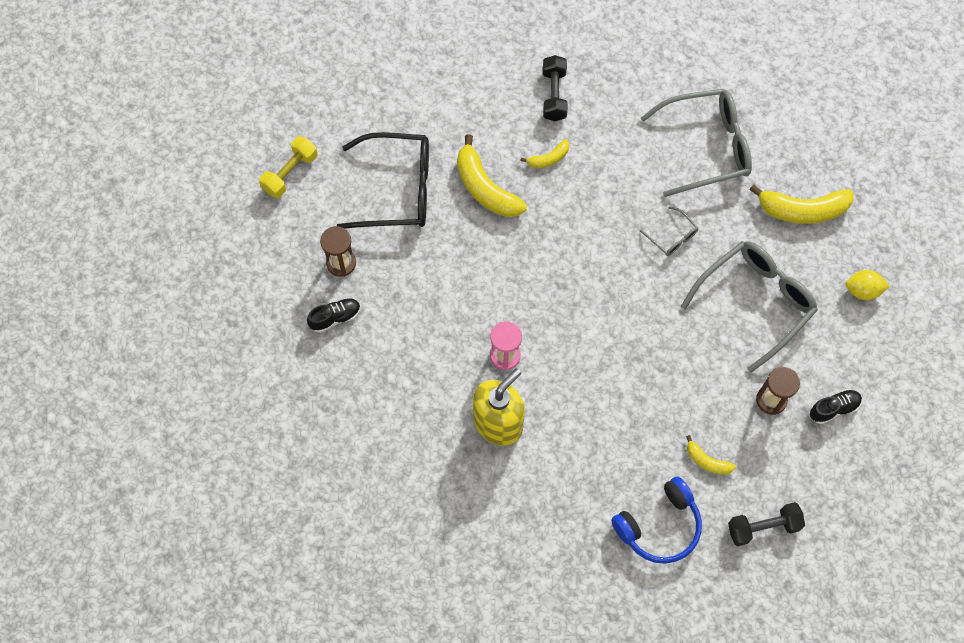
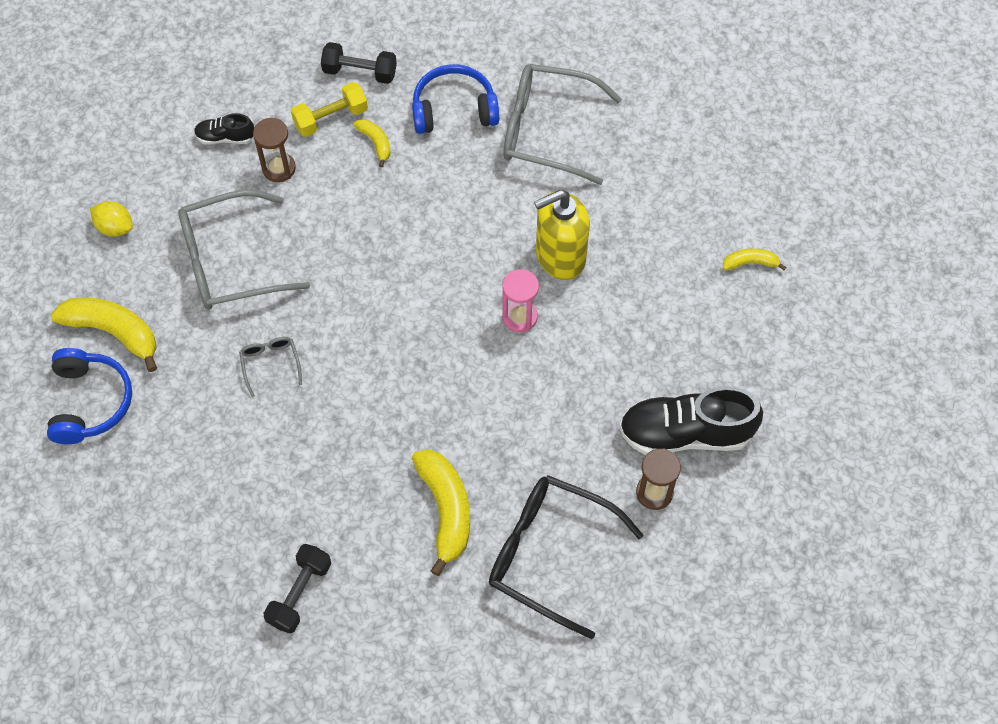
camera: 155 degrees left, 5 degrees down
yellow dumbbell [259,136,318,198] -> yellow dumbbell moved to [291,82,368,137]
black shoe [307,298,361,333] -> black shoe [619,386,763,455], size x2.04
yellow banana [520,139,569,168] -> yellow banana moved to [723,248,786,270]
grey glasses [641,89,752,197] -> grey glasses moved to [504,64,622,185]
none -> blue headphones [47,348,132,444]

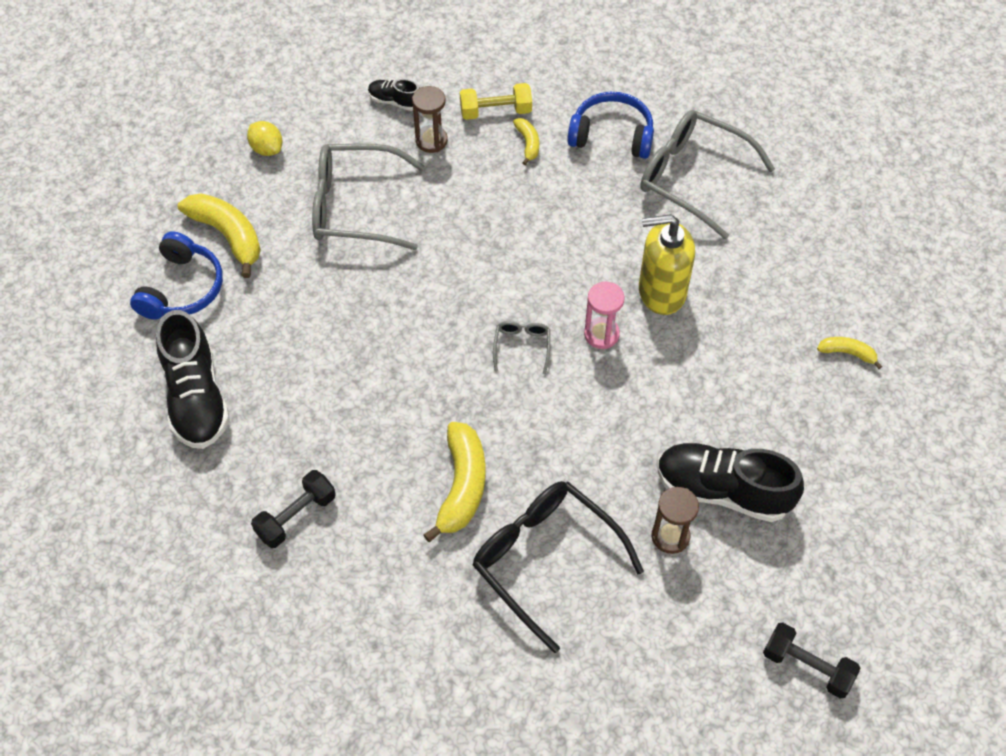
camera: 20 degrees right, 5 degrees down
grey glasses [239,337,302,397] -> grey glasses moved to [493,321,550,374]
black dumbbell [321,42,397,84] -> black dumbbell moved to [763,622,861,698]
none -> black shoe [156,310,230,449]

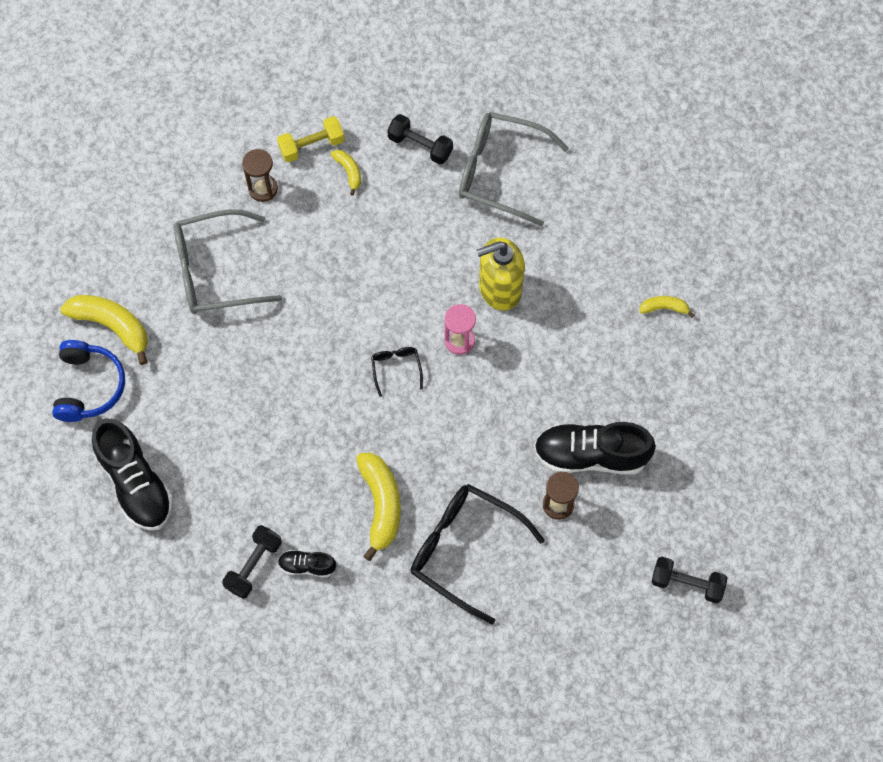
camera: 15 degrees left, 10 degrees up
yellow lemon [247,121,282,156] -> none
black shoe [368,79,419,111] -> black shoe moved to [278,550,336,577]
grey glasses [493,321,550,374] -> black glasses [371,347,423,397]
blue headphones [567,92,654,159] -> black dumbbell [387,114,453,165]

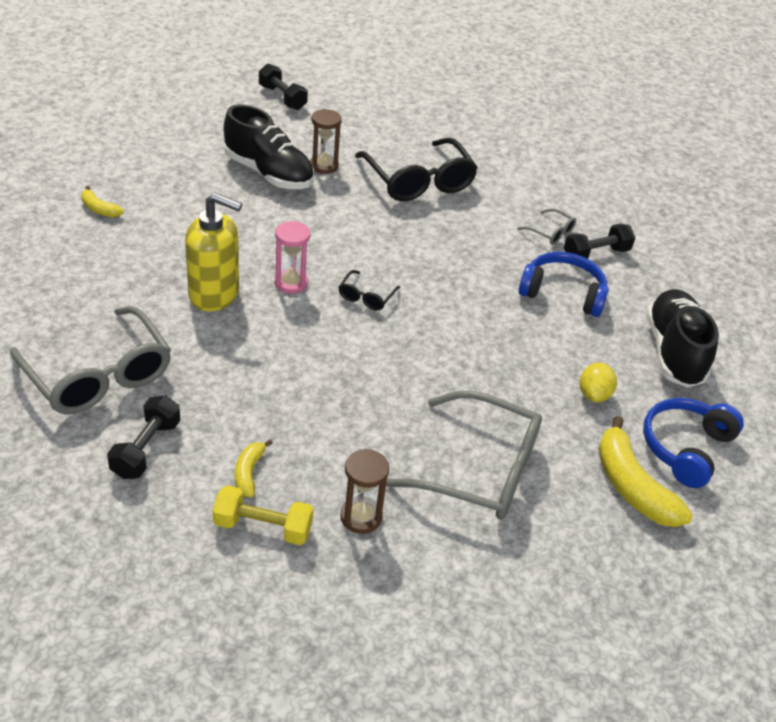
camera: 150 degrees left, 25 degrees down
black shoe [278,550,336,577] -> grey glasses [517,208,576,245]
yellow banana [356,453,401,561] -> none
black dumbbell [387,114,453,165] -> black dumbbell turned 45 degrees clockwise [107,395,180,479]
none -> blue headphones [519,252,609,317]
none -> yellow lemon [579,363,617,402]

